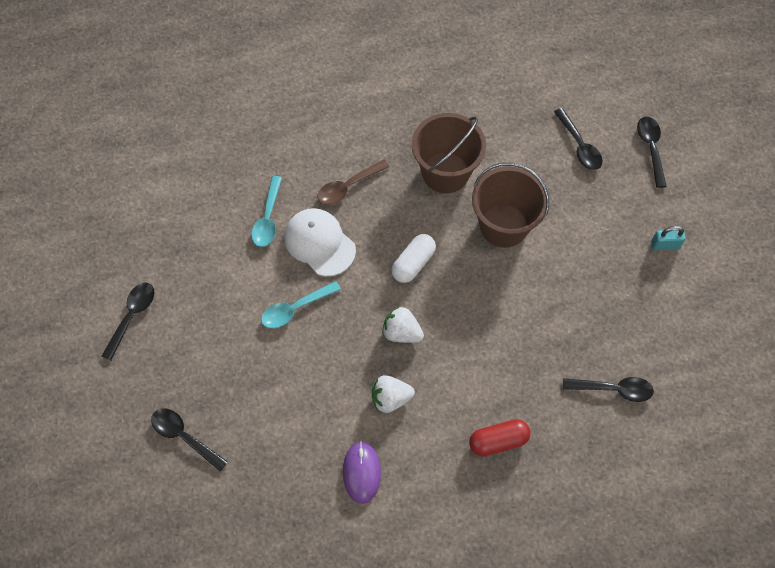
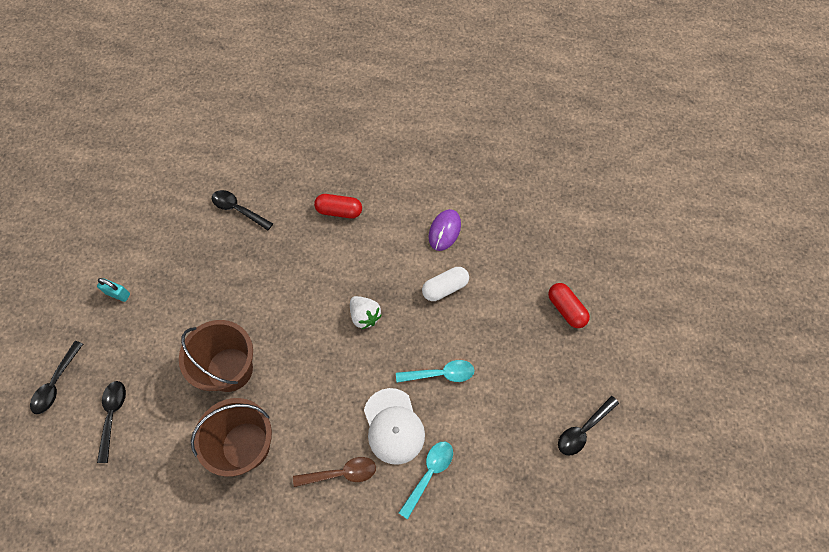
camera: 155 degrees left, 0 degrees up
black spoon [151,409,228,471] -> red capsule [548,283,590,328]
white strawberry [372,375,415,413] -> none
white capsule [392,234,436,283] -> white capsule moved to [422,267,469,301]

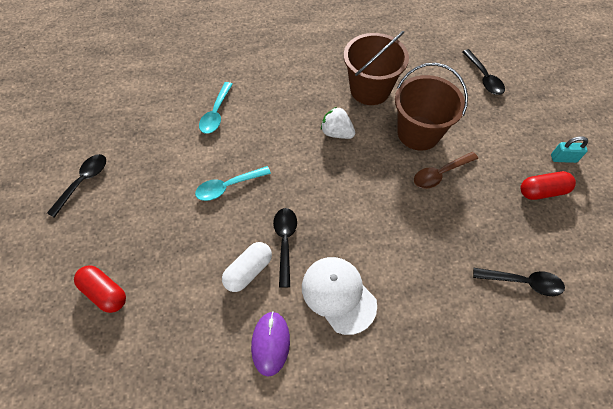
camera: 160 degrees right, 5 degrees down
black spoon [30,341,83,414] -> black spoon moved to [273,208,297,288]
brown spoon [293,457,376,487] -> brown spoon moved to [414,152,478,189]
red capsule [314,194,362,218] -> red capsule moved to [521,171,576,200]
white strawberry [350,296,382,330] -> white strawberry moved to [321,107,355,139]
white cap [364,388,425,465] -> white cap moved to [302,257,377,335]

